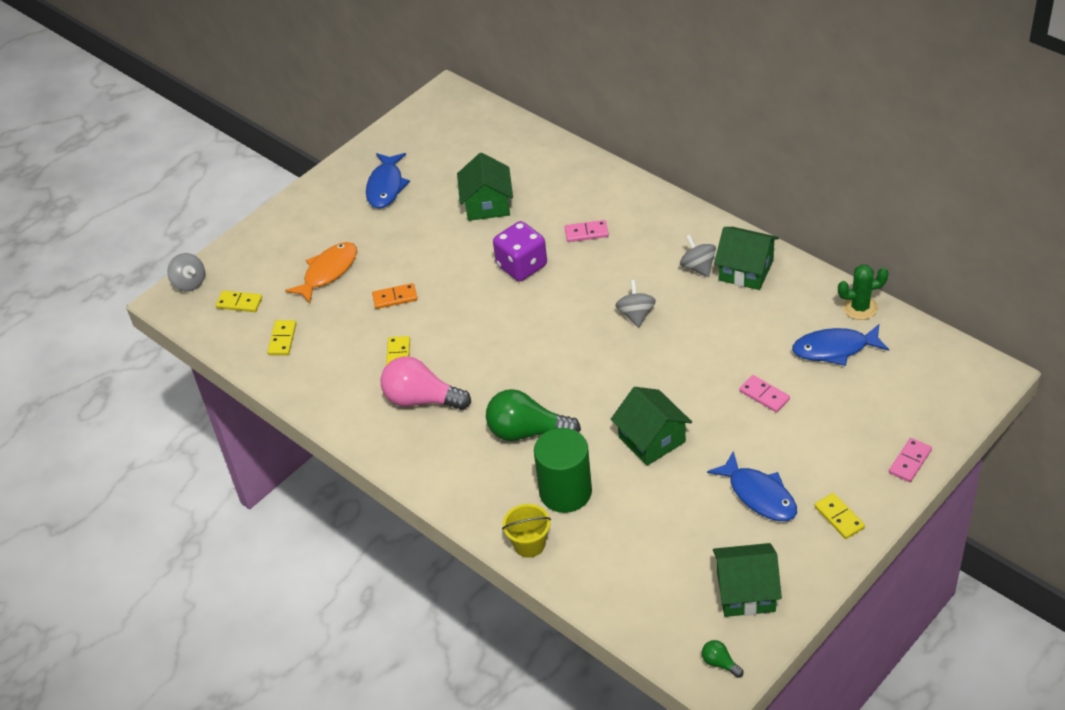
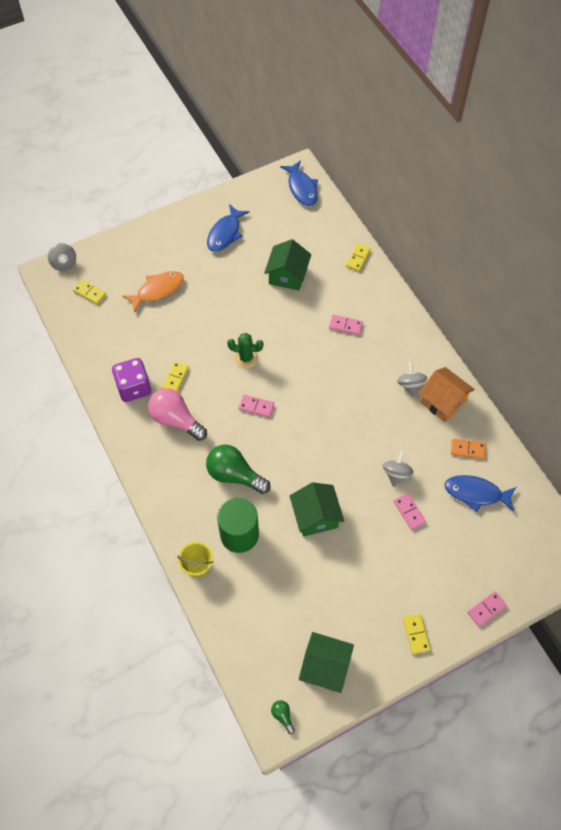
camera: 15 degrees right, 15 degrees up
yellow domino [267,320,297,355] -> yellow domino moved to [346,243,371,271]
orange domino [372,283,418,309] -> orange domino moved to [451,439,486,459]
purple dice [493,221,547,281] -> purple dice moved to [112,358,151,402]
grey spinning top [615,280,656,328] -> grey spinning top moved to [383,451,414,487]
blue fish [707,451,797,521] -> blue fish moved to [280,160,318,206]
green house [714,227,779,290] -> orange house [419,367,475,422]
green cactus [838,264,888,320] -> green cactus moved to [227,333,263,369]
none -> pink domino [238,395,274,417]

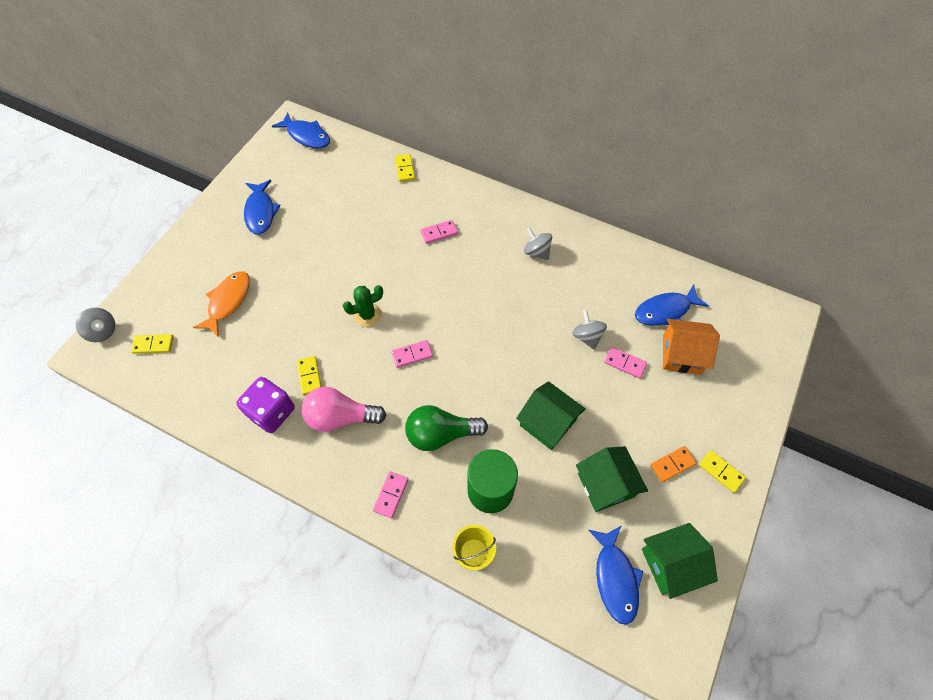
camera: 35 degrees left, 0 degrees up
green house [264,239,311,291] -> green house moved to [576,446,648,512]
green light bulb [271,700,295,734] -> none
orange house [419,367,475,422] -> orange house moved to [663,319,720,374]
orange domino [451,439,486,459] -> orange domino moved to [651,446,696,482]
pink domino [467,591,507,627] -> pink domino moved to [373,471,408,518]
none -> blue fish [589,525,643,625]

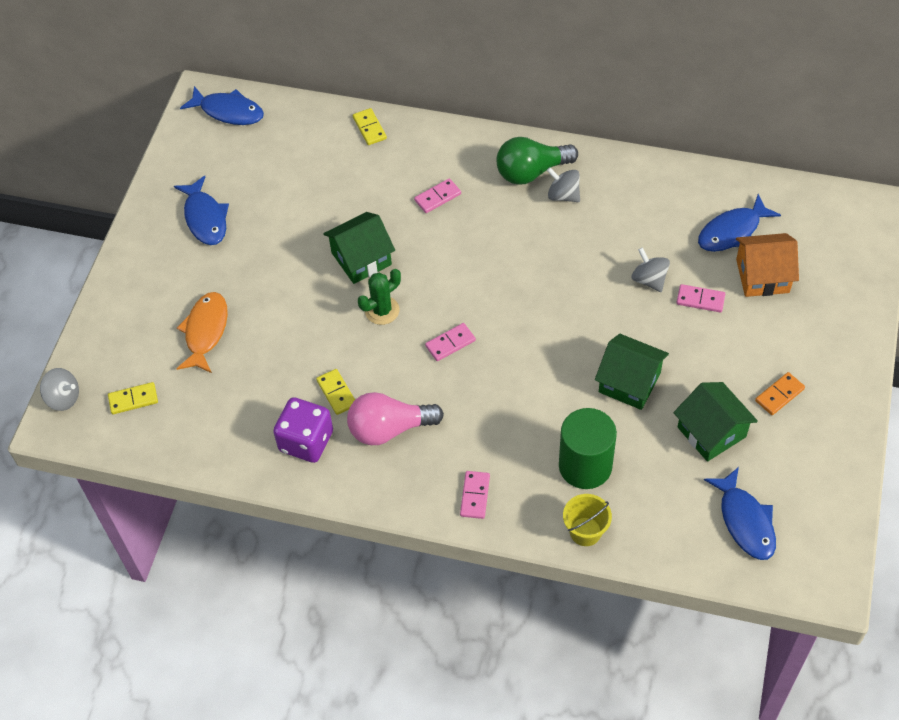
camera: 10 degrees left, 5 degrees down
green light bulb [405,405,488,451] -> green light bulb moved to [496,137,578,185]
green house [642,523,718,599] -> green house moved to [323,212,395,284]
yellow domino [699,450,746,493] -> none

